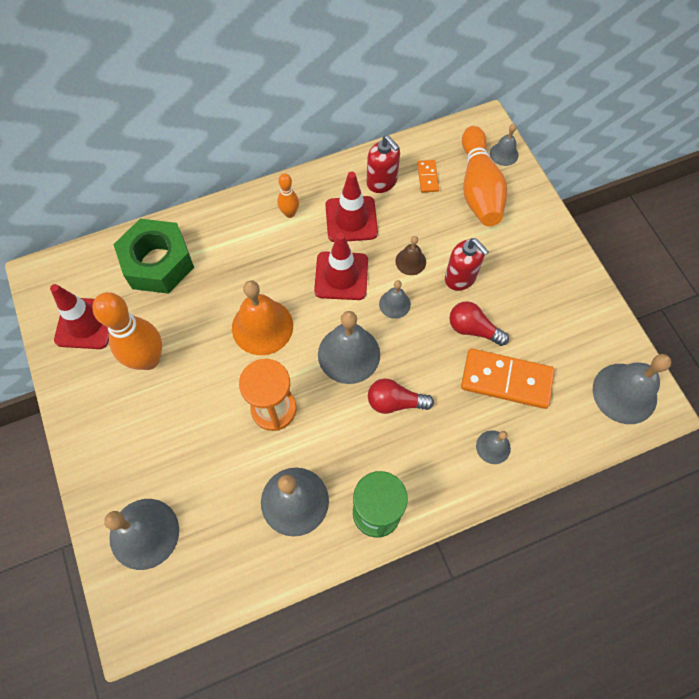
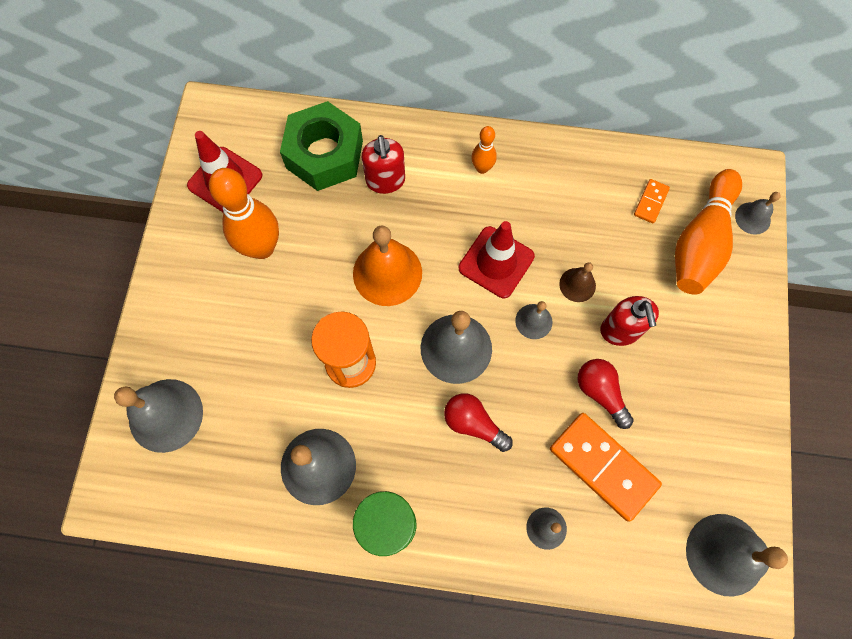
camera: 30 degrees right, 5 degrees up
red traffic cone [325,172,378,242] -> none
red soap dispenser [367,135,400,193] -> red soap dispenser moved to [362,135,405,194]

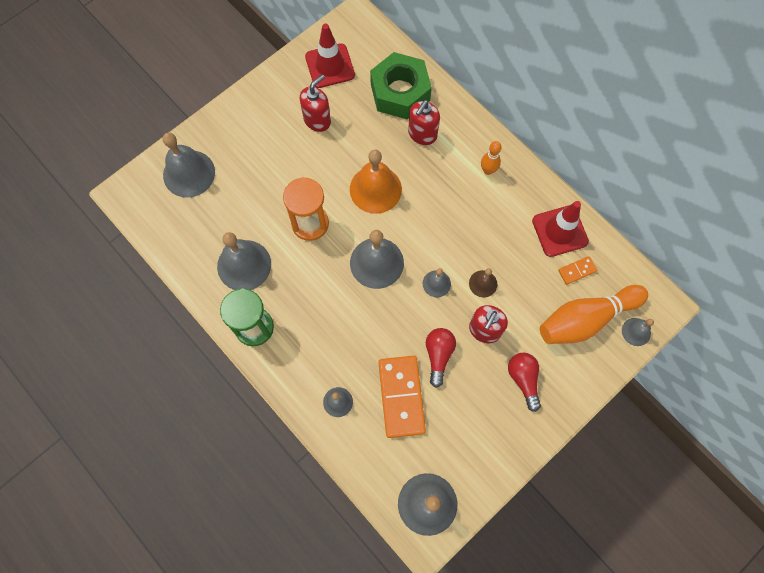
camera: 40 degrees right, 0 degrees up
orange bowling pin [209,168,279,259] -> red soap dispenser [300,74,331,132]
red light bulb [444,393,513,452] -> red light bulb moved to [508,353,541,412]
red traffic cone [459,221,535,298] -> red traffic cone moved to [532,201,589,257]

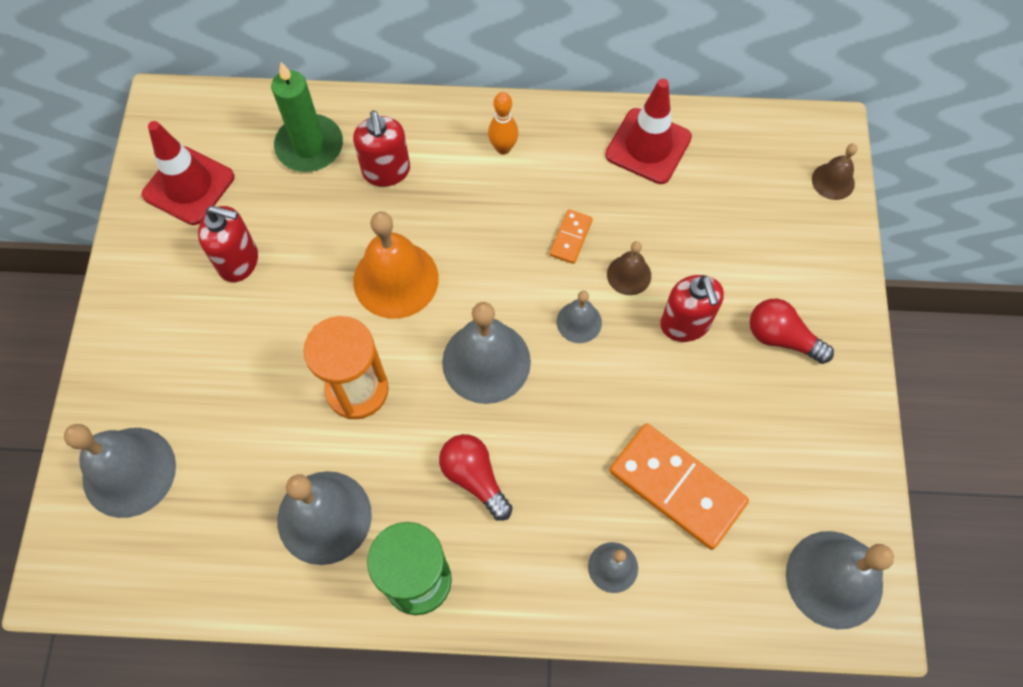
camera: 45 degrees left, 5 degrees down
red soap dispenser [300,74,331,132] -> red soap dispenser turned 105 degrees clockwise [198,206,258,282]
green nut [370,52,432,119] -> green candle [271,62,343,172]
red light bulb [426,328,456,388] -> red light bulb moved to [439,434,513,521]
orange bowling pin [540,285,648,344] -> none
orange domino [558,256,597,285] -> orange domino moved to [550,209,593,264]
grey bell [622,318,654,346] -> brown bell [812,144,858,200]

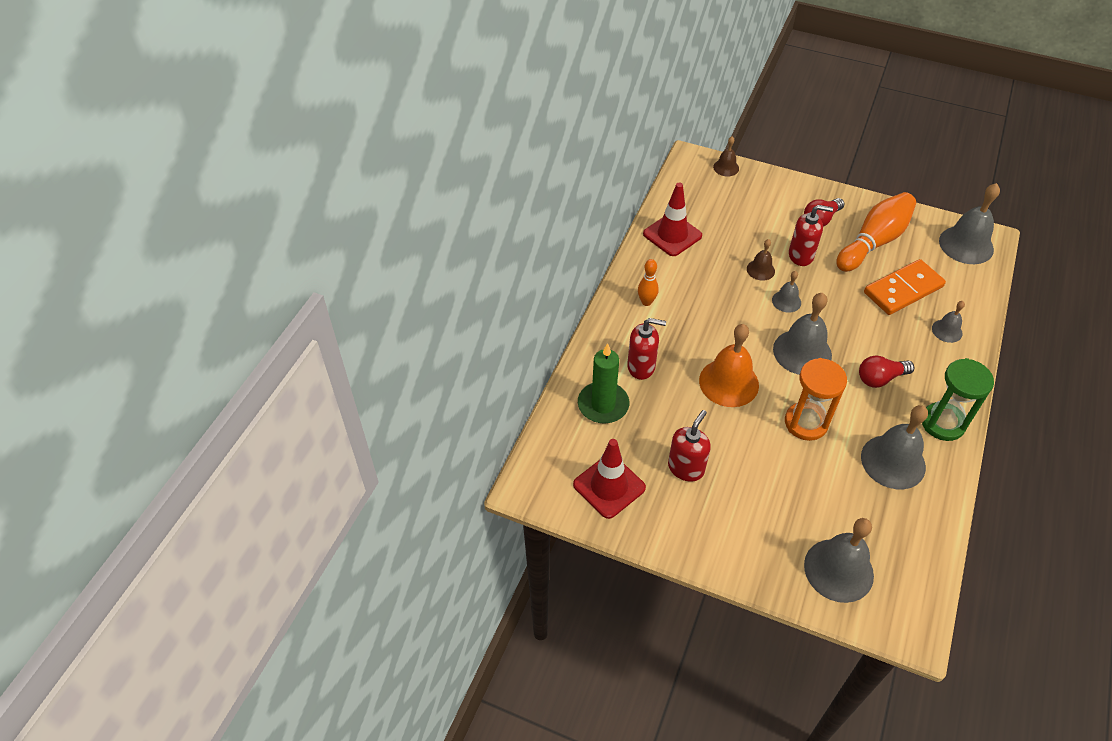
camera: 70 degrees left, 15 degrees down
orange domino [550,209,593,264] -> none
none -> orange bowling pin [836,192,916,272]

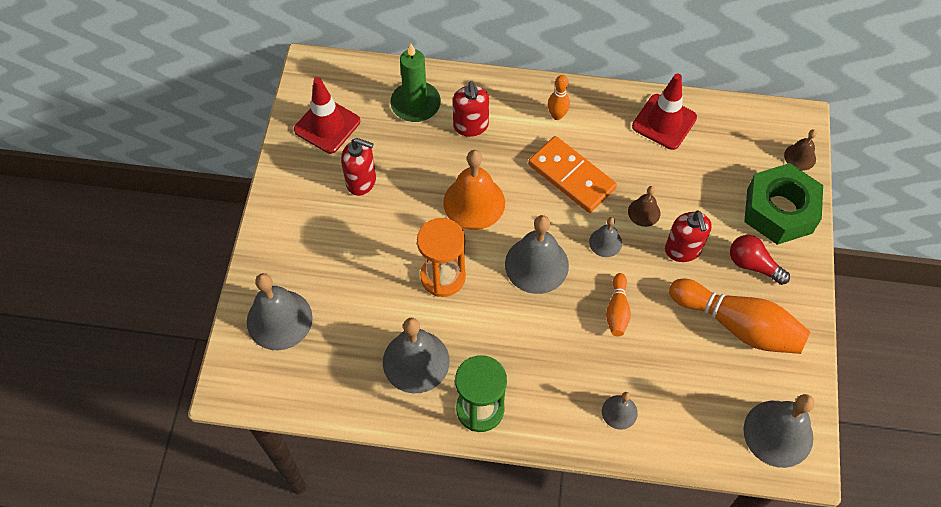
camera: 75 degrees right, 10 degrees up
red light bulb [859,355,914,388] -> none
orange domino [864,259,946,315] -> orange domino moved to [528,136,617,213]
none -> orange bowling pin [606,273,631,336]
none -> green nut [744,163,823,245]

